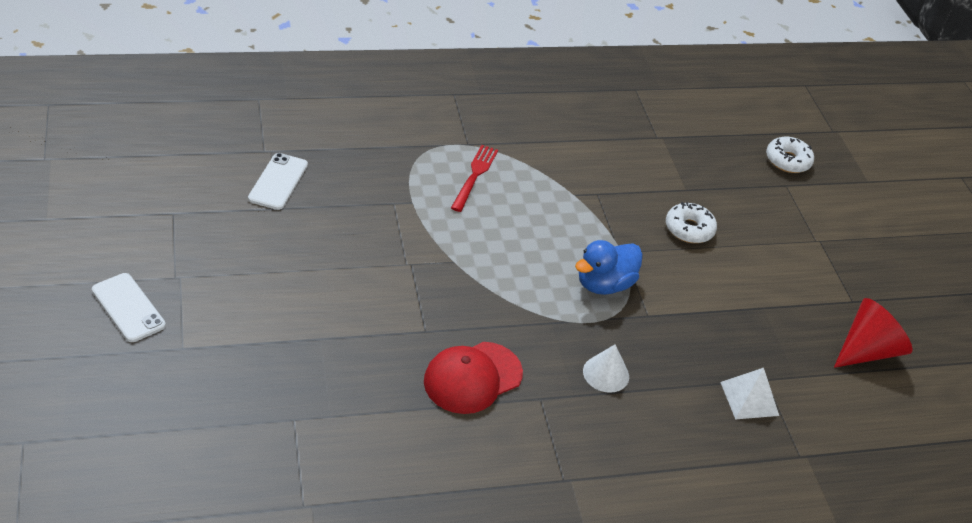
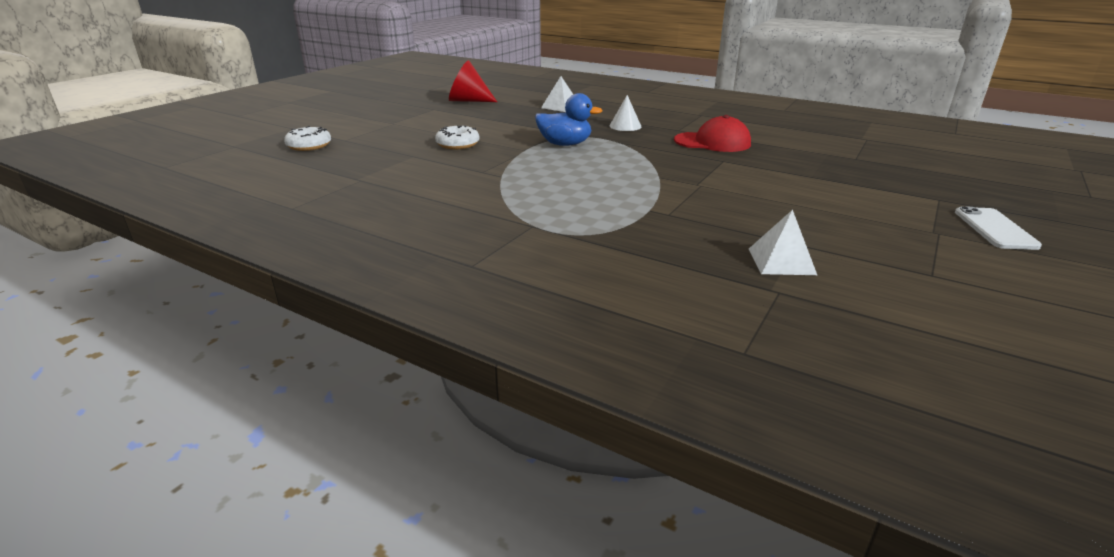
camera: 130 degrees left, 15 degrees down
white phone [248,153,308,210] -> white pyramid [749,210,817,275]
red fork [451,145,498,212] -> none

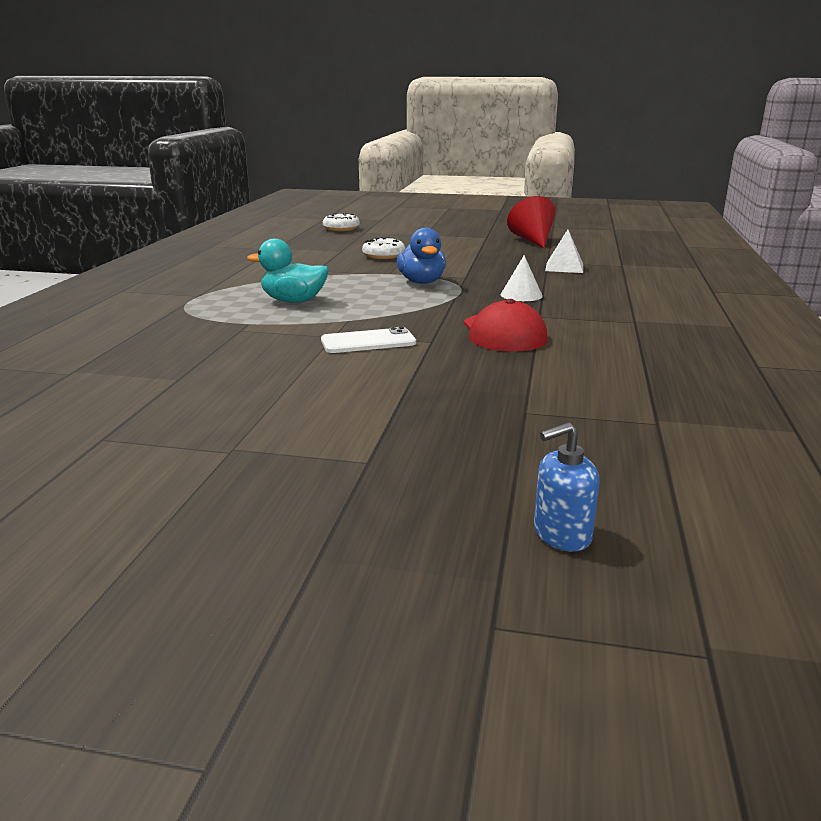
camera: 70 degrees right, 5 degrees down
white pyramid [749,210,817,275] -> none
white phone [955,206,1042,250] -> white phone moved to [321,327,416,353]
none -> turquoise duck [247,239,329,303]
none -> blue soap dispenser [534,422,600,552]

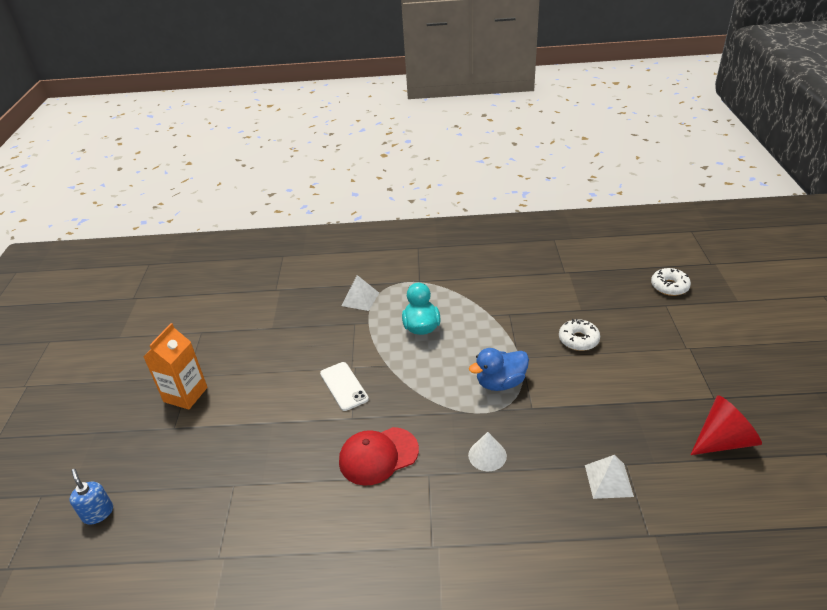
camera: 80 degrees right, 15 degrees up
none -> orange carton [143,323,208,410]
none -> white pyramid [342,275,379,311]

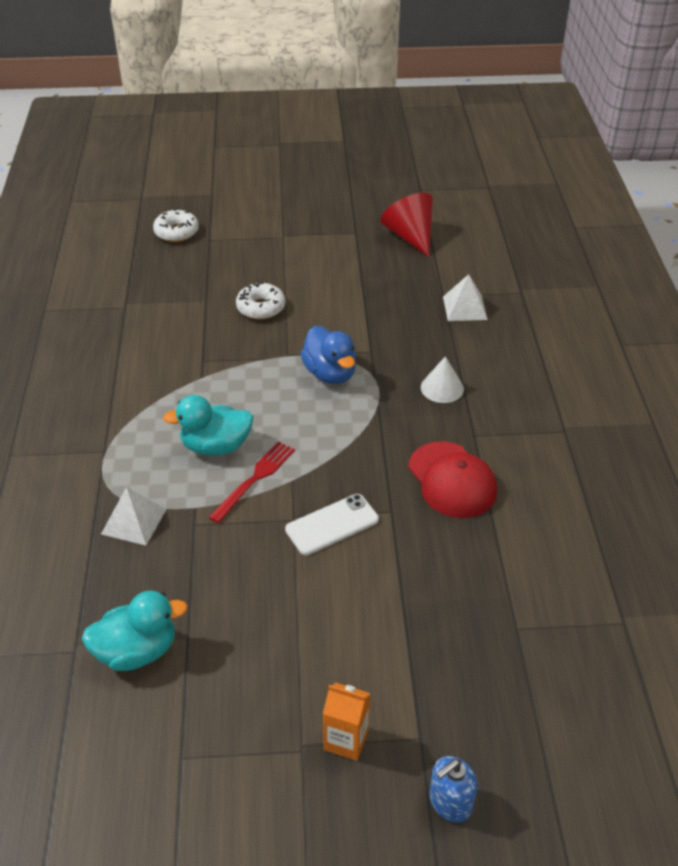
camera: 95 degrees left, 5 degrees up
blue soap dispenser [69,469,113,525] -> blue soap dispenser moved to [429,756,477,822]
orange carton [143,323,208,410] -> orange carton [323,682,370,761], size x0.64
none -> turquoise duck [82,591,188,671]
none -> red fork [208,441,295,523]

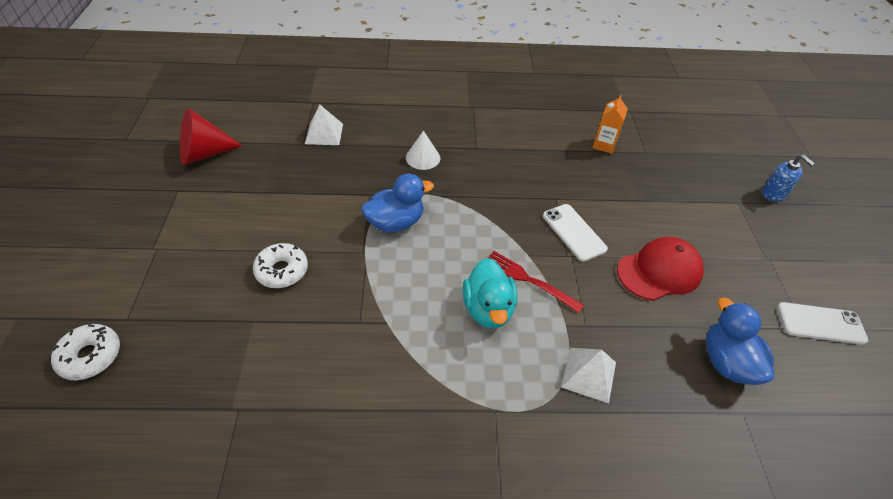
camera: 90 degrees left, 5 degrees up
turquoise duck [82,591,188,671] -> blue duck [706,297,775,385]
orange carton [323,682,370,761] -> orange carton moved to [593,95,628,154]
red cap [408,441,497,518] -> red cap moved to [617,237,704,301]
none -> white phone [777,302,868,345]

